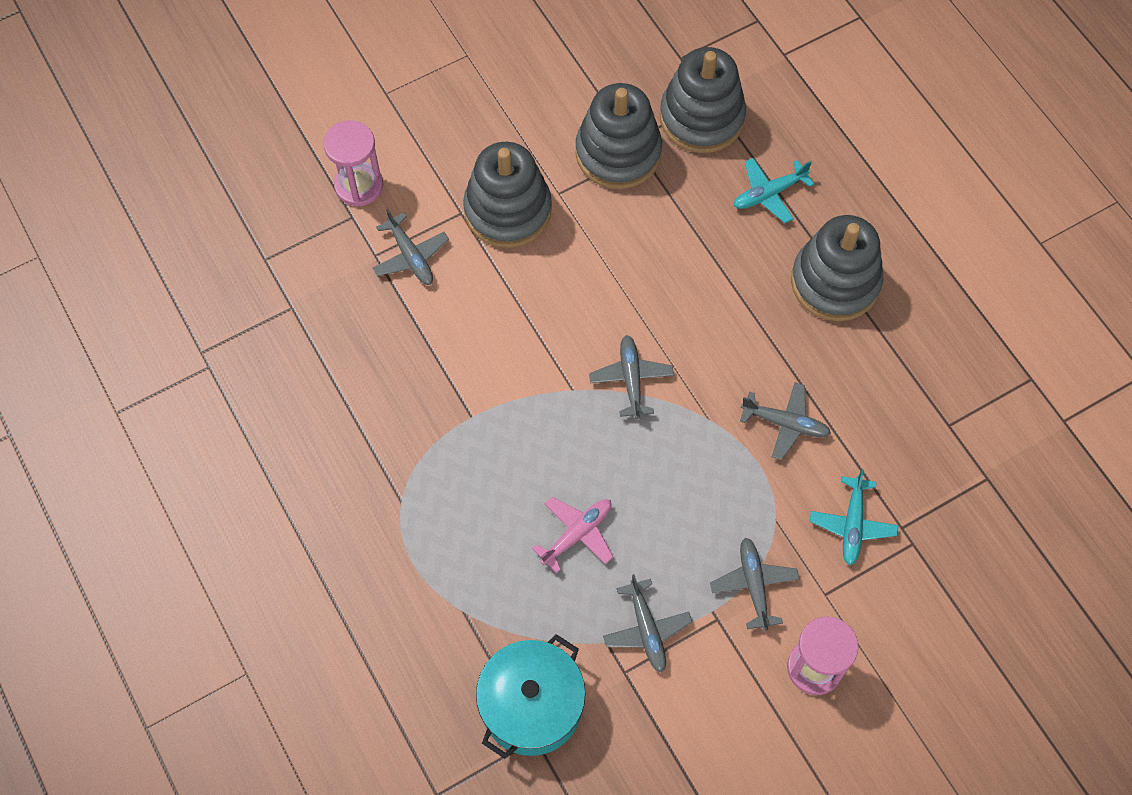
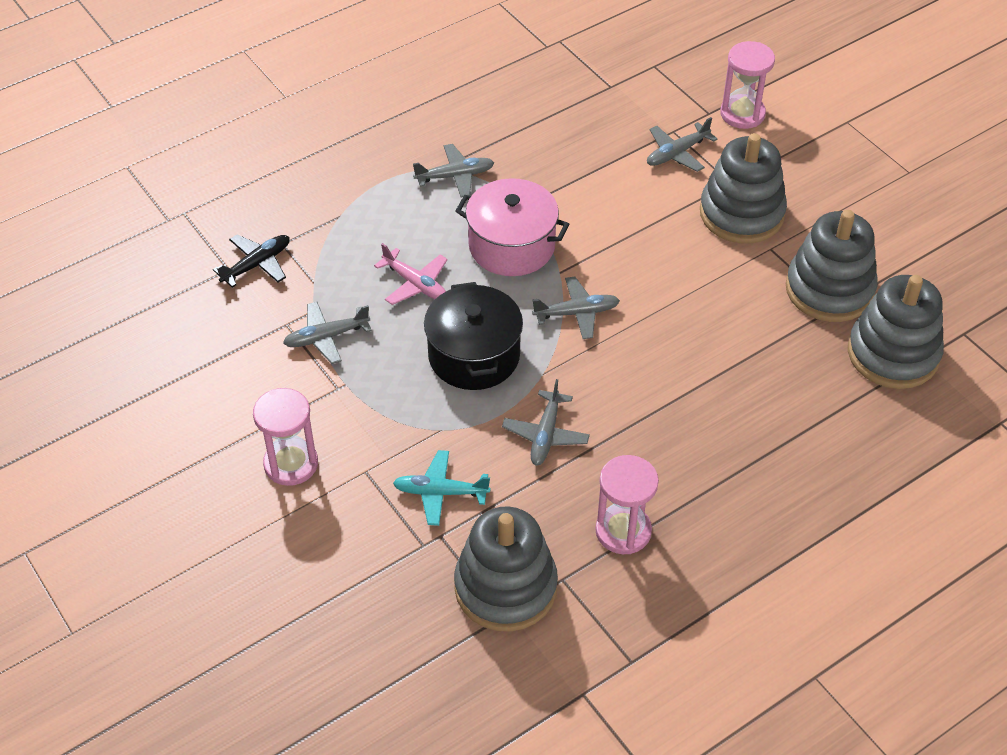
camera: 85 degrees right, 15 degrees down
turquoise pot [476,634,586,759] -> black plane [213,235,289,288]
grey plane [710,537,800,631] -> grey plane moved to [413,144,494,197]
turquoise plane [734,158,814,223] -> none
grey stacking toy [791,215,883,321] -> grey stacking toy moved to [454,506,558,632]
none -> black pot [424,282,523,390]
none -> pink pot [456,178,569,276]
none -> pink hourglass [595,455,659,554]

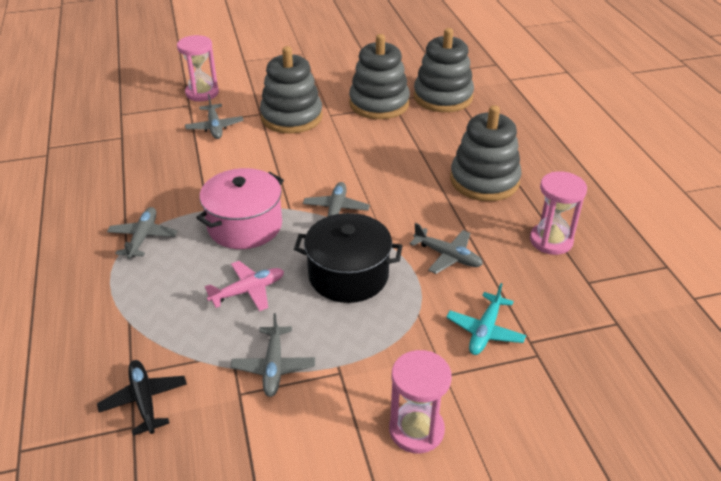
camera: 70 degrees left, 10 degrees down
grey stacking toy [454,506,558,632] -> grey stacking toy moved to [450,105,522,201]

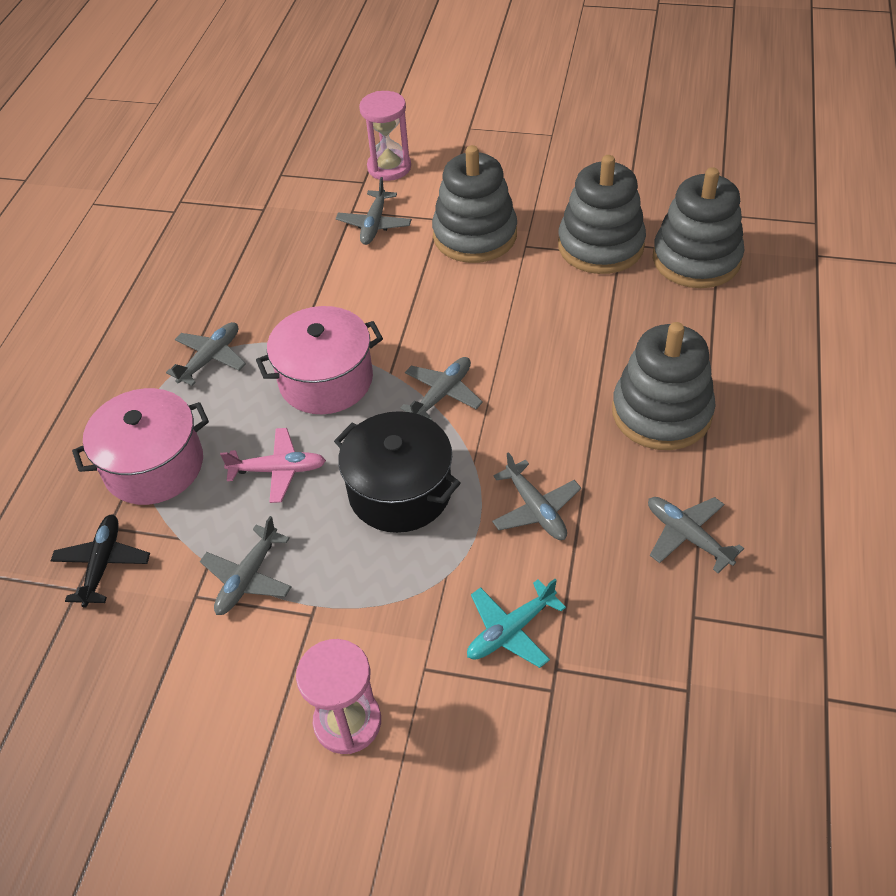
camera: 30 degrees right, 10 degrees up
pink hourglass [530,171,587,255] -> grey plane [648,497,744,573]
none -> pink pot [72,388,209,505]

